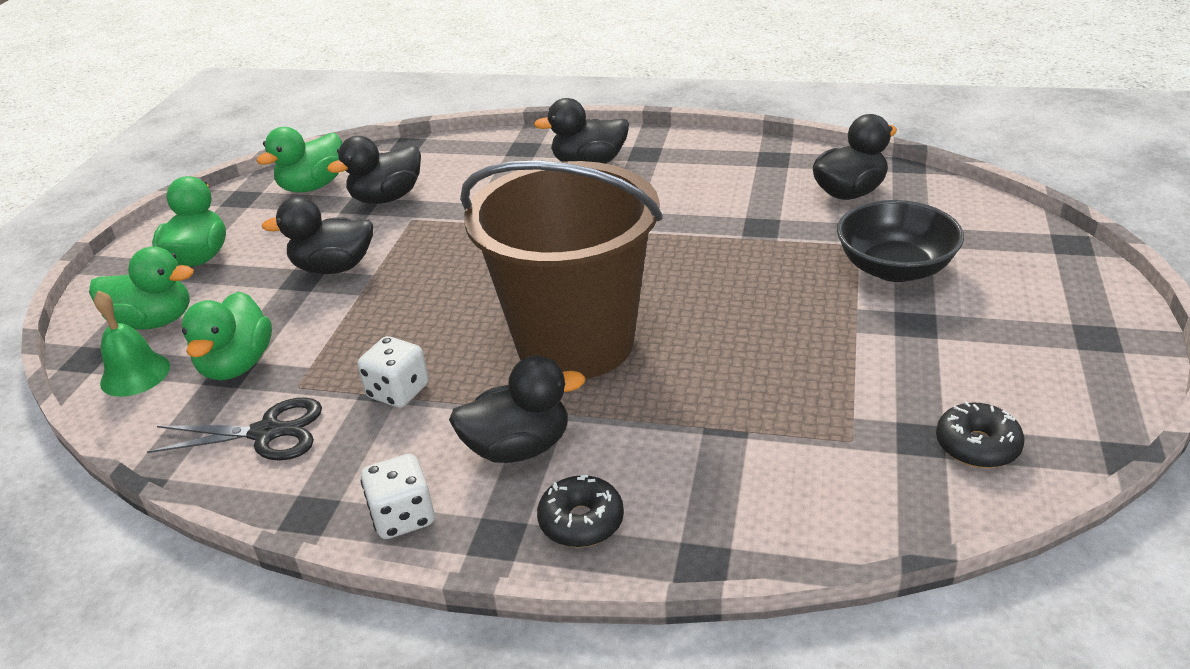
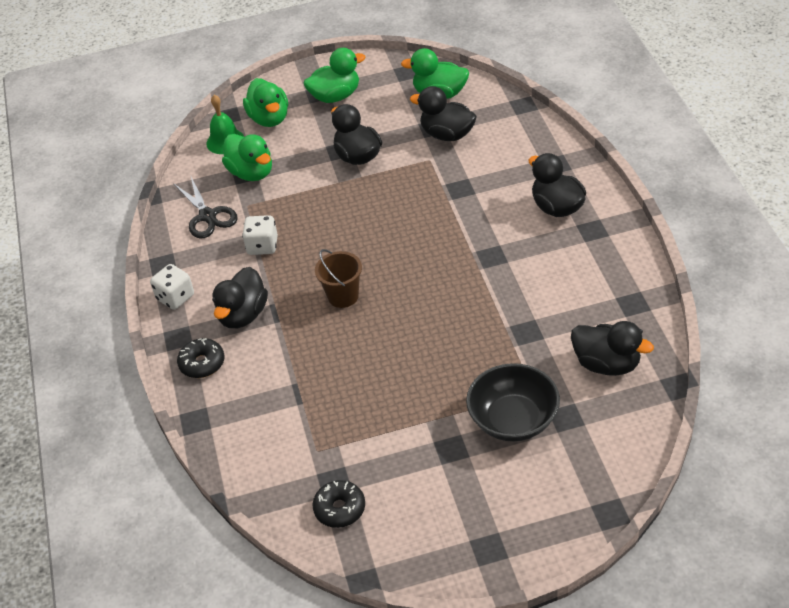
camera: 65 degrees right, 10 degrees up
green duck [181,291,272,380] -> green duck turned 105 degrees counterclockwise [222,134,272,181]
black duck [449,356,585,463] -> black duck turned 60 degrees clockwise [212,267,268,328]
brown bucket [460,160,663,379] -> brown bucket [315,249,362,308], size x0.40

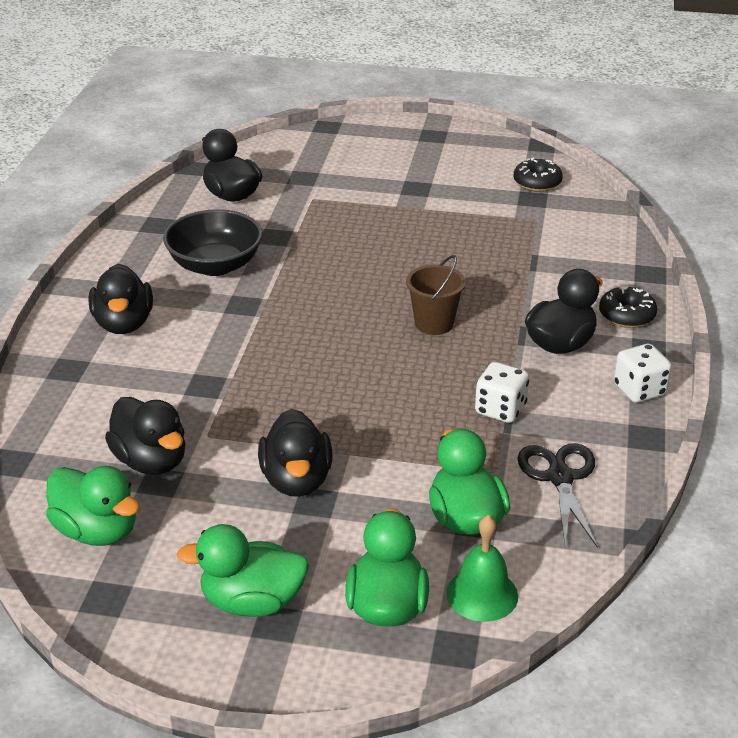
camera: 160 degrees left, 10 degrees down
black bowl [466,363,560,442] -> black bowl moved to [163,209,263,276]

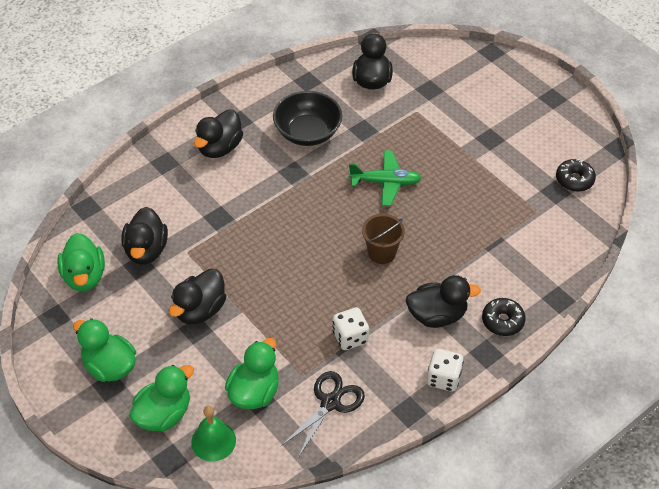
camera: 40 degrees right, 15 degrees up
none -> green plane [349,150,422,206]

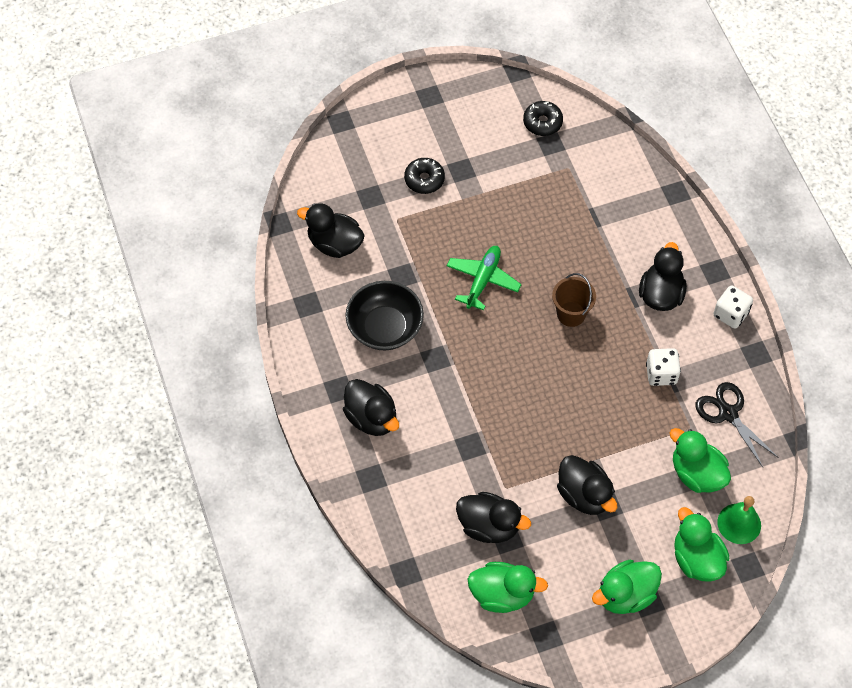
camera: 70 degrees left, 10 degrees up
black donut [482,298,526,336] -> black donut moved to [404,158,445,194]

